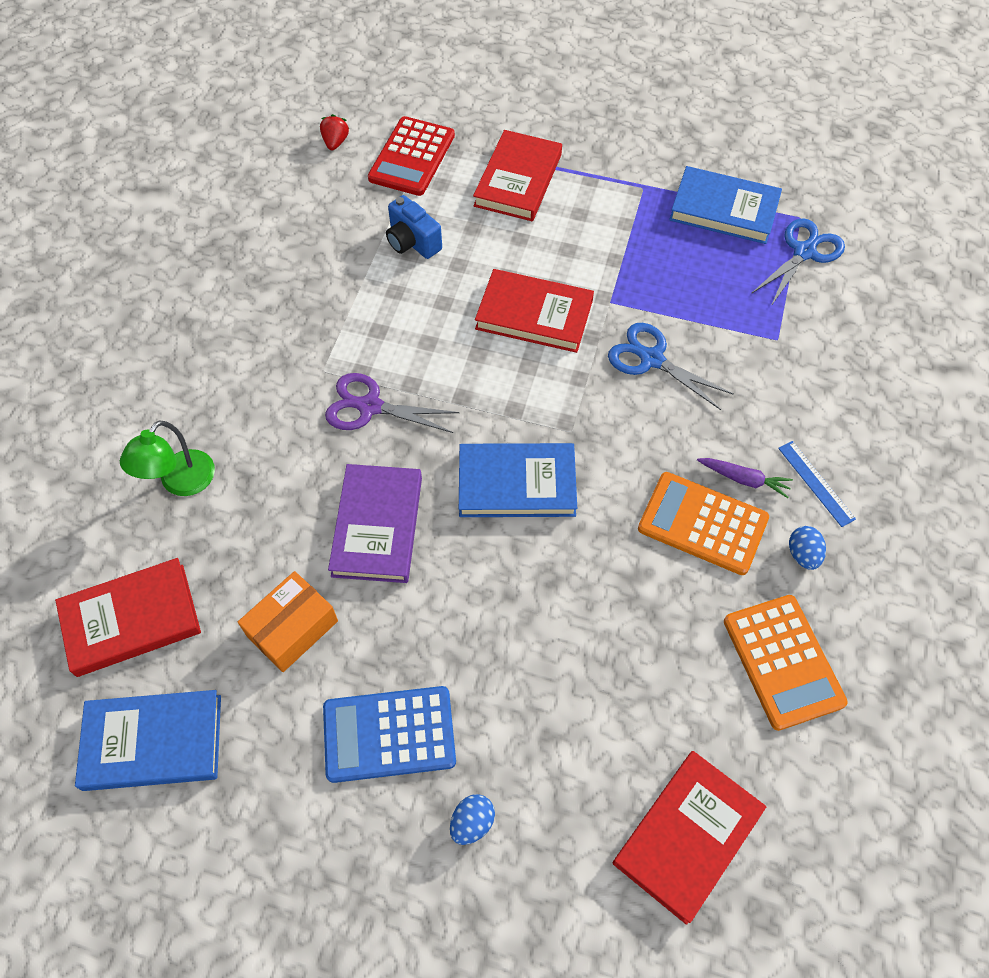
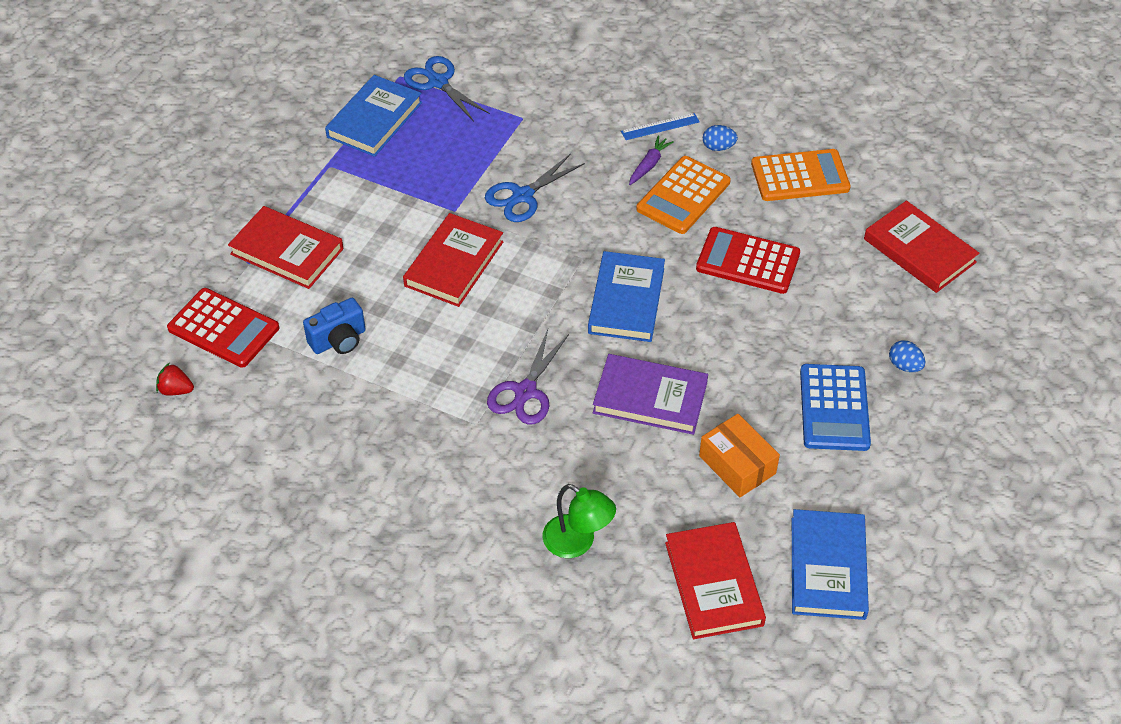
camera: 80 degrees left, 10 degrees down
none -> red calculator [696,227,800,294]

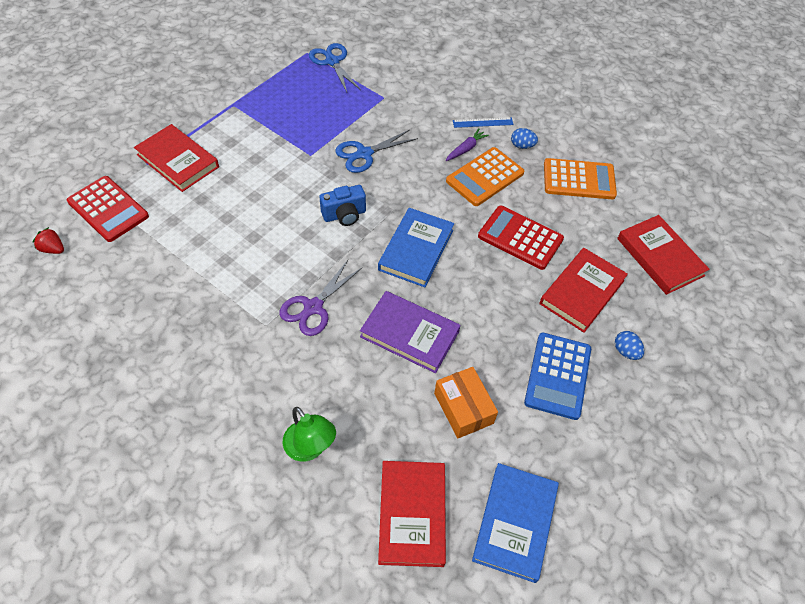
camera: 10 degrees right, 5 degrees up
blue camera [303,298,366,354] -> blue camera moved to [319,185,366,226]
blue book [325,75,422,157] -> none
red book [403,213,504,307] -> red book moved to [539,248,628,333]

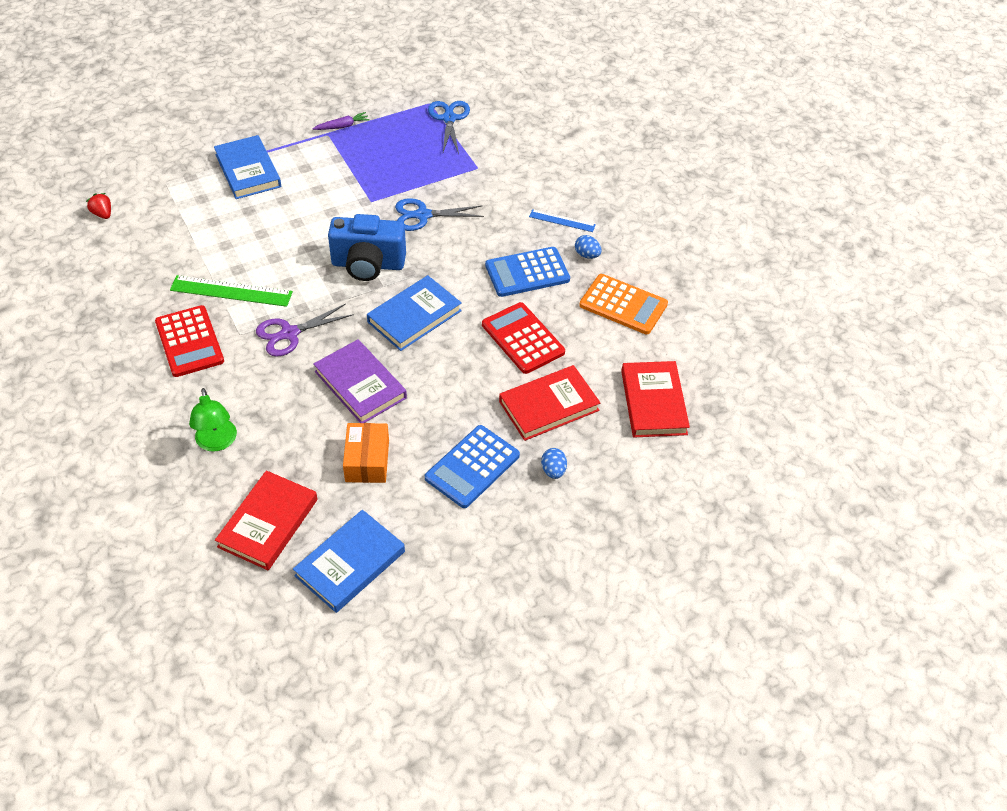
camera: 25 degrees right, 5 degrees down
red calculator [67,176,149,242] -> red calculator moved to [155,305,224,377]
red book [134,124,219,192] -> blue book [214,135,281,199]
blue camera [319,185,366,226] -> blue camera [328,214,406,281], size x1.63
purple carrot [446,129,489,161] -> purple carrot moved to [312,112,370,130]
orange calculator [446,147,524,206] -> blue calculator [485,247,570,297]
none -> green ruler [170,275,293,307]

